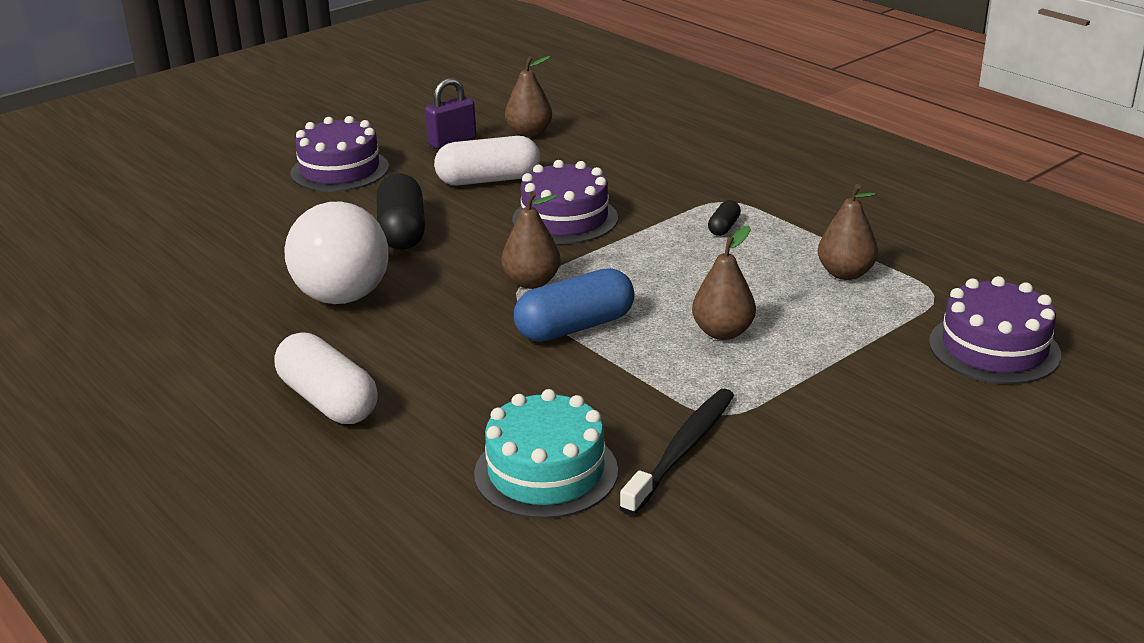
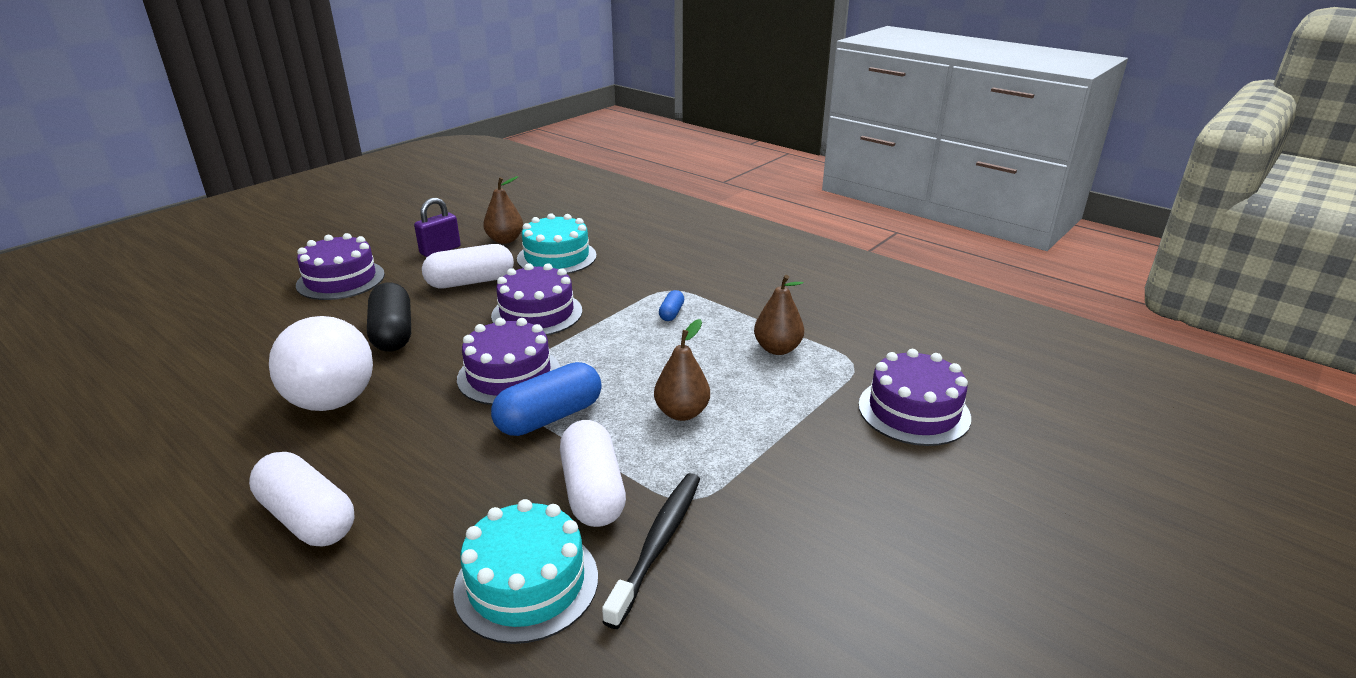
camera: 10 degrees left, 0 degrees up
brown pear [501,192,561,289] -> purple cake [457,318,560,405]
black capsule [708,200,741,236] -> blue capsule [659,290,684,321]
none -> turquoise cake [517,213,597,274]
none -> white capsule [560,420,626,527]

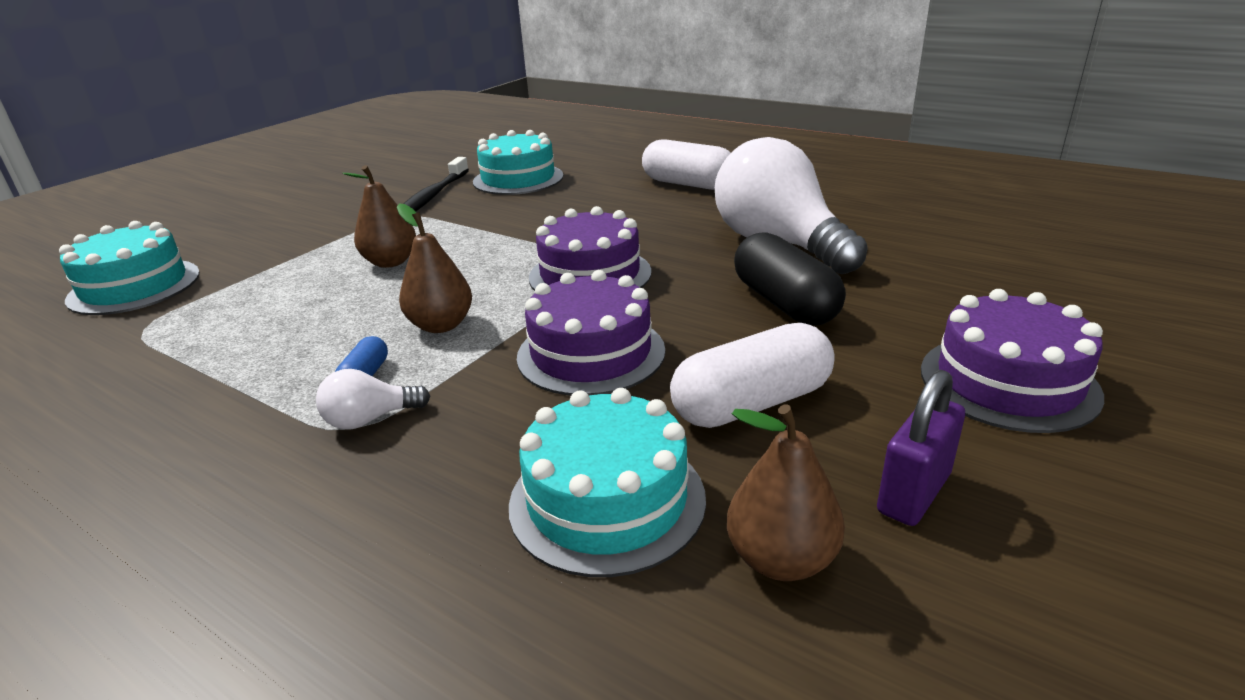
camera: 175 degrees right, 0 degrees up
blue capsule [491,362,602,436] -> none
white capsule [560,420,626,527] -> none
brown pear [754,275,804,355] -> brown pear moved to [397,203,472,333]
purple cake [859,349,971,446] -> turquoise cake [59,221,200,315]
none -> white light bulb [316,369,431,429]

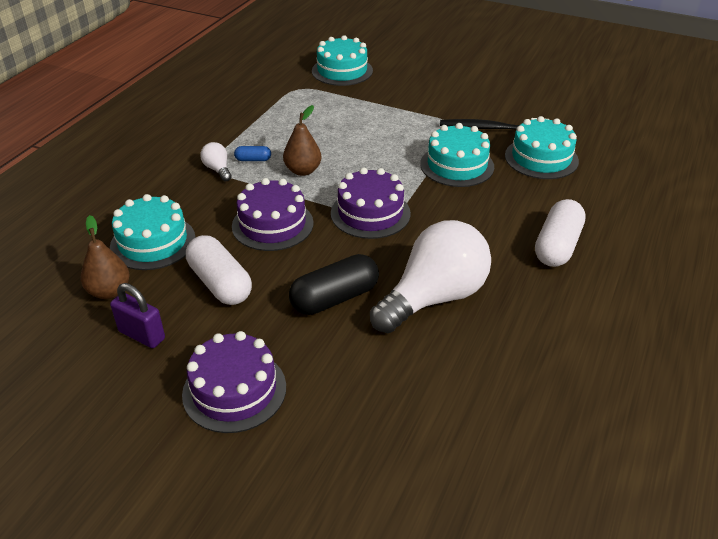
camera: 80 degrees right, 10 degrees up
brown pear [342,165,416,268] -> none
none -> turquoise cake [420,123,494,187]

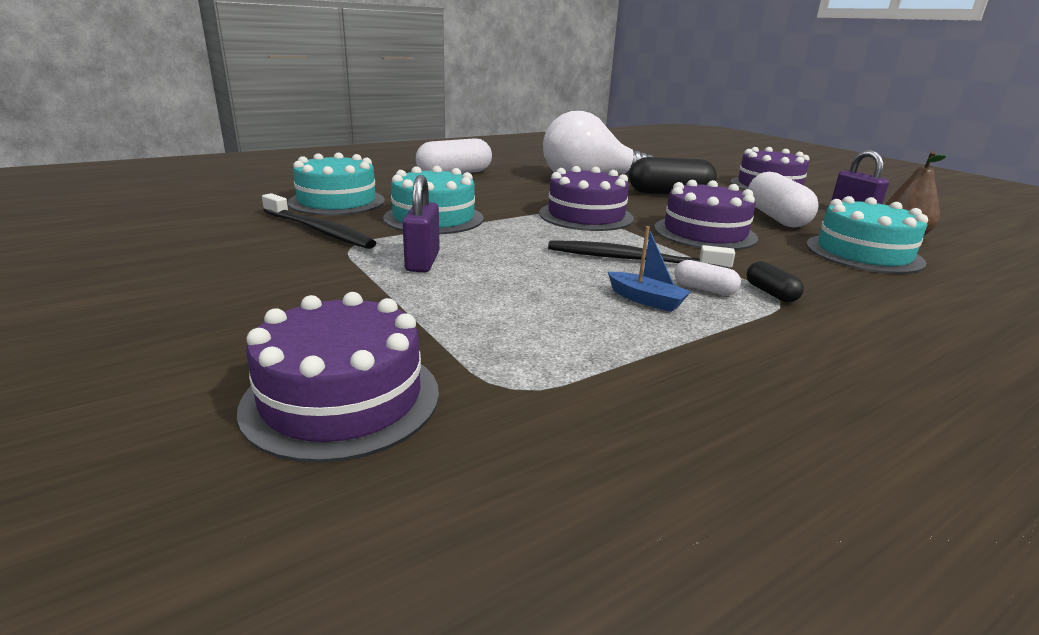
camera: 150 degrees left, 15 degrees down
white light bulb [200,142,232,182] -> black capsule [746,261,804,302]
blue capsule [234,146,271,161] -> white capsule [674,260,741,295]
brown pear [283,105,322,176] -> black toothbrush [548,240,735,269]
turquoise cake [312,35,373,86] -> purple cake [237,292,439,463]
none -> purple padlock [402,175,440,272]
none -> blue boat [608,226,691,312]

